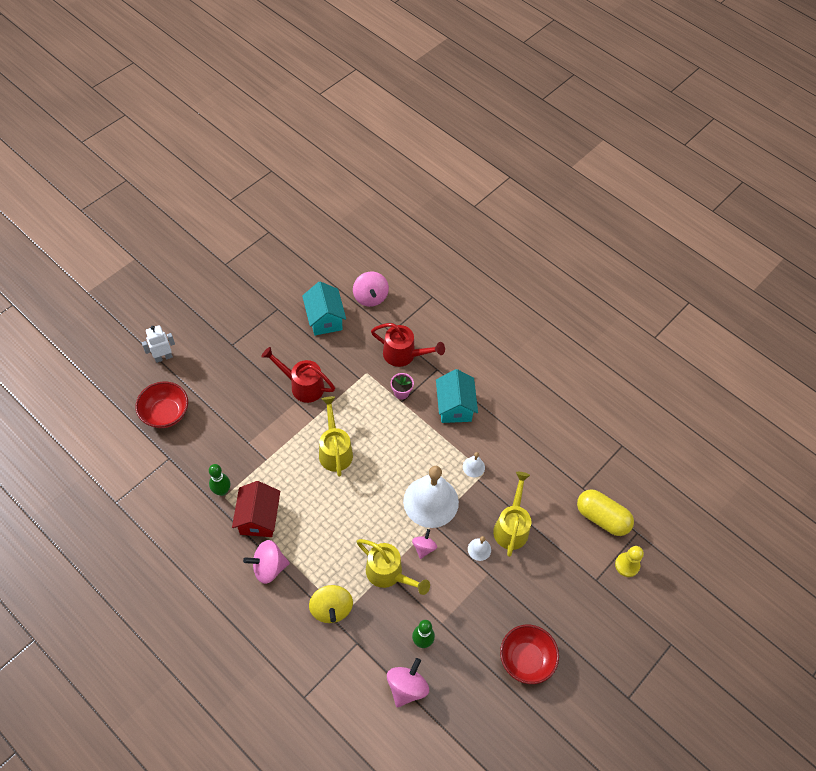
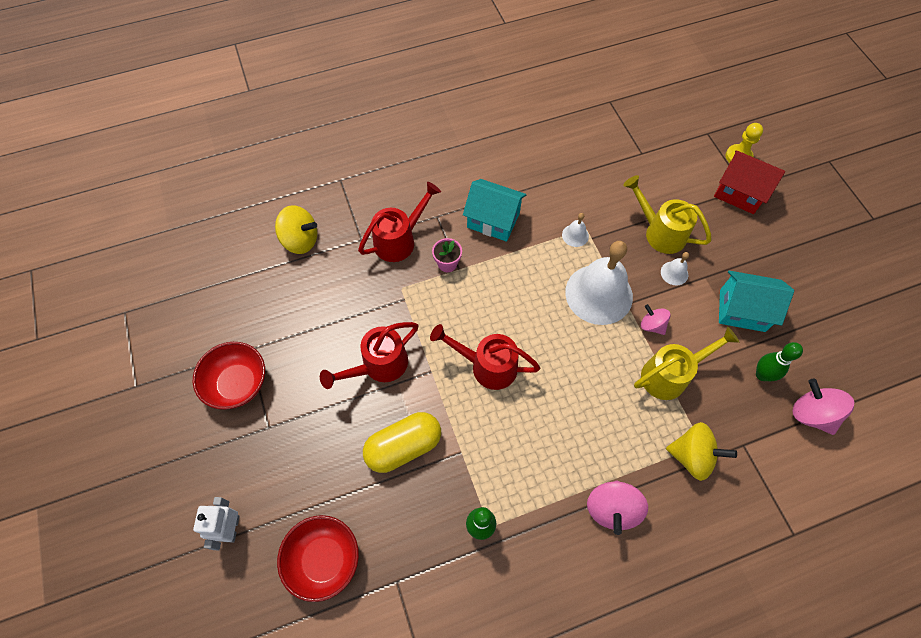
camera: 60 degrees left, 5 degrees up
red house [232,481,280,537] -> red house moved to [714,151,785,214]
turquoise house [302,282,346,335] -> turquoise house moved to [719,271,794,332]
yellow watering can [319,396,353,477] -> red watering can [430,324,540,390]
pink spinning top [353,271,389,307] -> yellow spinning top [275,205,317,254]
red bowl [500,625,559,684] -> red bowl moved to [193,342,265,410]
yellow capsule [577,489,634,536] -> yellow capsule moved to [363,412,441,473]

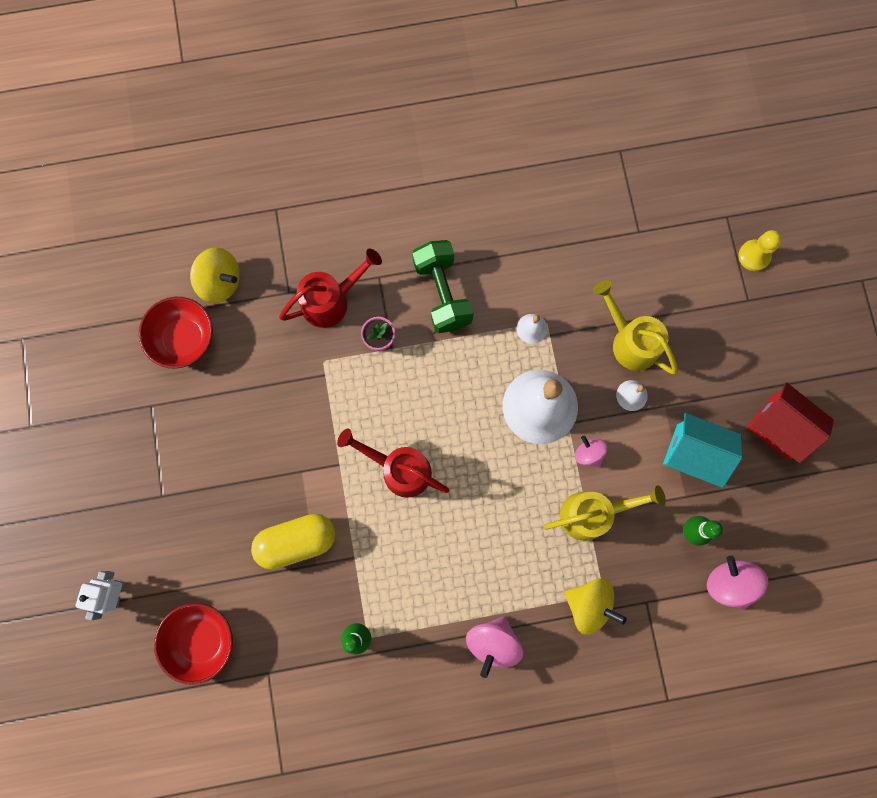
camera: 10 degrees right, 15 degrees up
red bowl [193,342,265,410] -> red bowl moved to [139,297,213,368]
red watering can [320,322,418,389] -> none
turquoise house [463,179,526,242] -> green dumbbell [412,240,474,333]
red house [714,151,785,214] -> red house moved to [747,382,834,463]

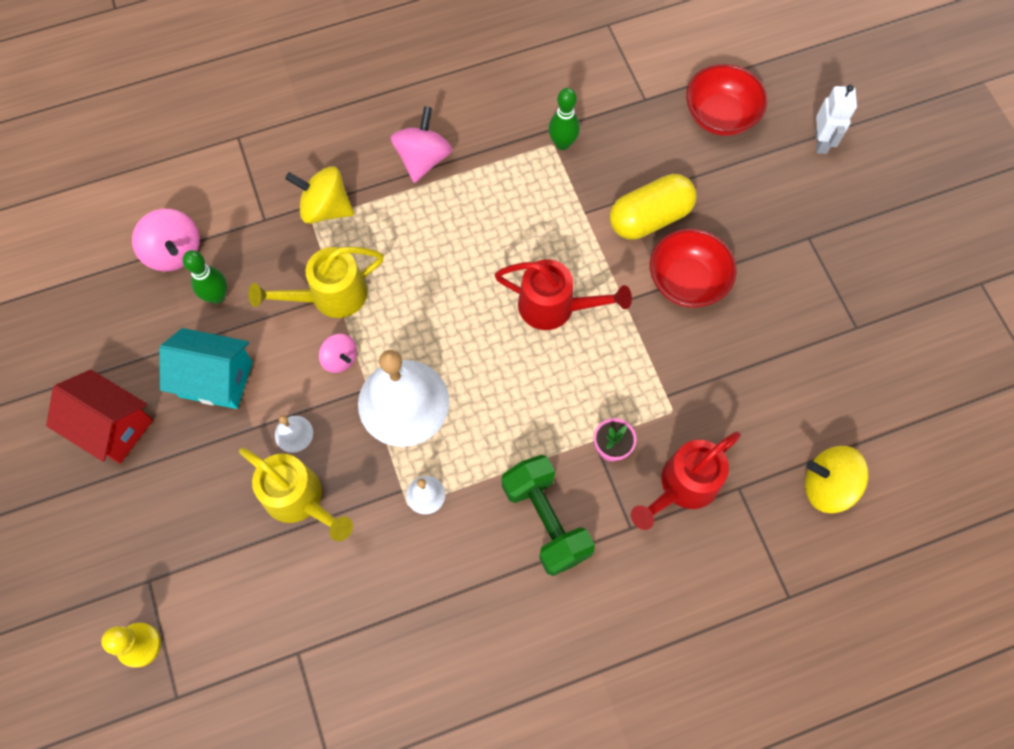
camera: 170 degrees right, 10 degrees down
red bowl [139,297,213,368] -> red bowl moved to [650,229,736,308]

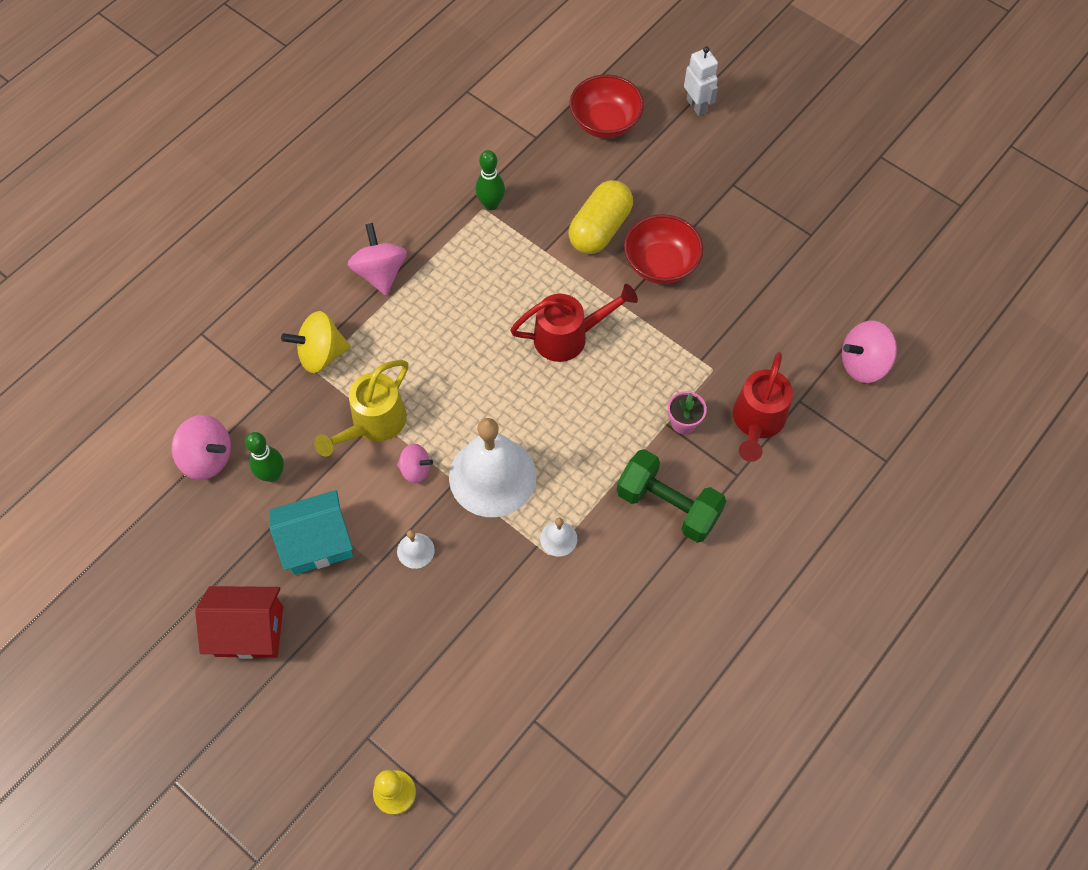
camera: 30 degrees left, 5 degrees down
yellow watering can [239,448,353,541] -> none
yellow spinning top [805,446,869,513] -> pink spinning top [842,321,897,383]

